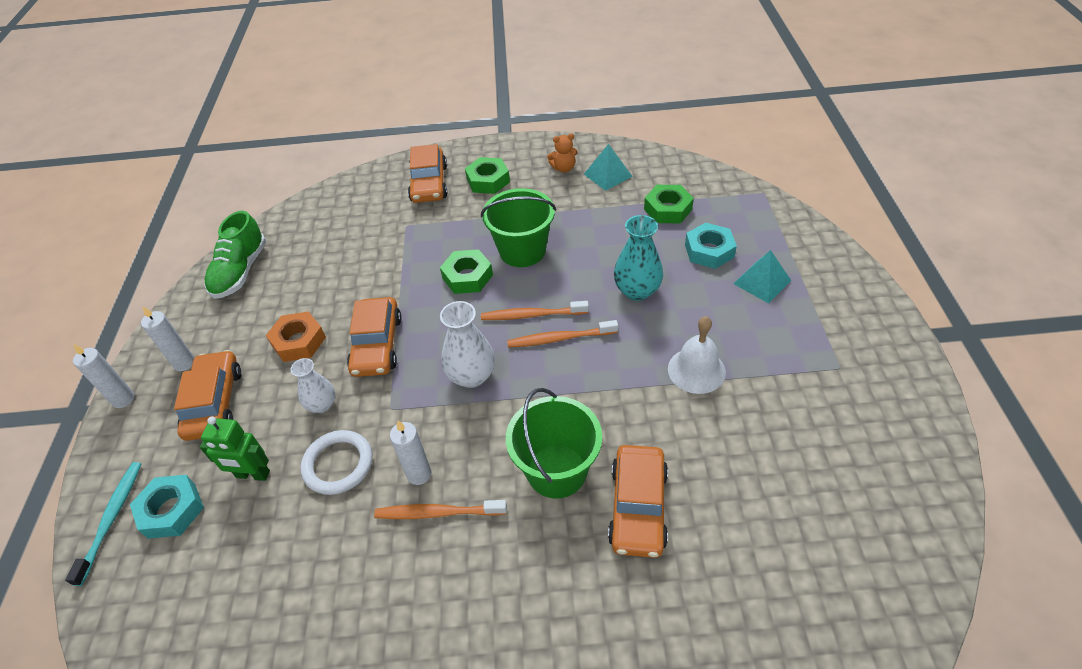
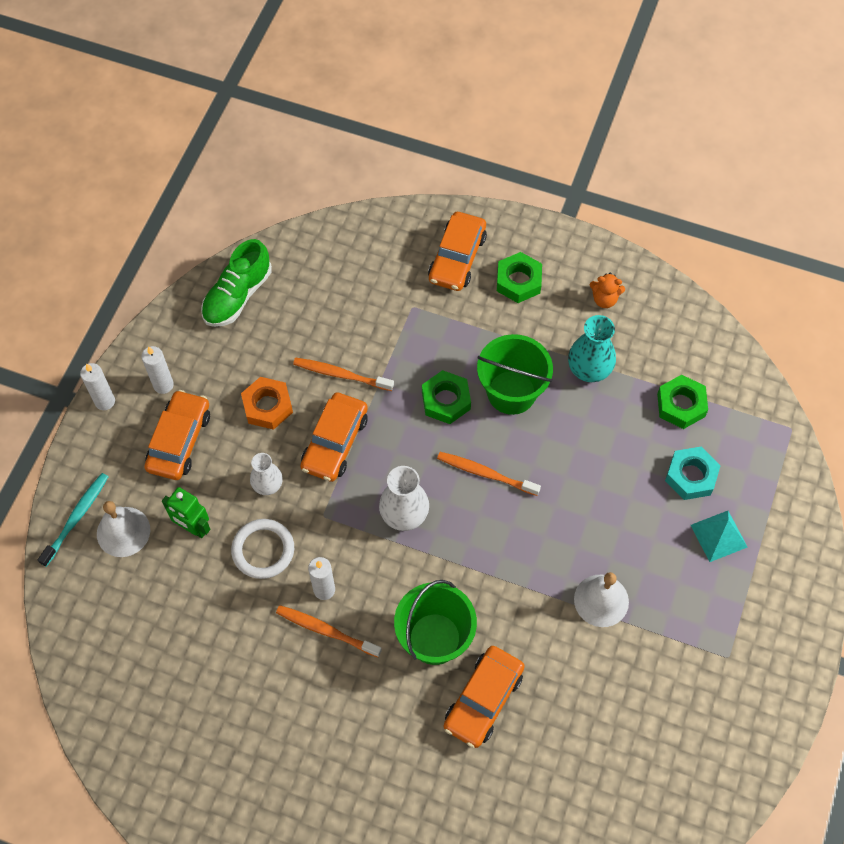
camera: 20 degrees right, 15 degrees up
turquoise nut [130,475,204,539] -> white bell [97,501,150,557]
orange toothbrush [507,320,618,348] -> orange toothbrush moved to [293,358,394,391]
turquoise pyramid [584,144,633,191] -> none
turquoise vase [614,215,663,301] -> turquoise vase moved to [568,315,616,382]

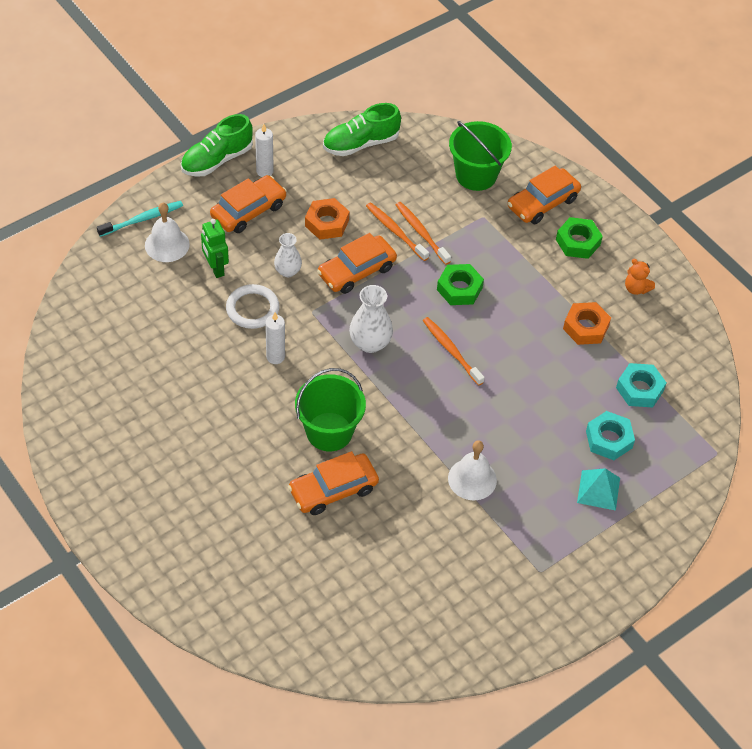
camera: 30 degrees right, 10 degrees down
white candle [80,363,115,410] -> green shoe [181,114,253,177]
orange toothbrush [276,605,382,657] -> orange toothbrush moved to [396,202,451,265]
green bucket [477,334,553,415] -> green bucket moved to [449,121,512,191]
turquoise vase [568,315,616,382] -> orange nut [563,302,611,345]
green nut [657,375,708,429] -> turquoise nut [616,363,667,408]

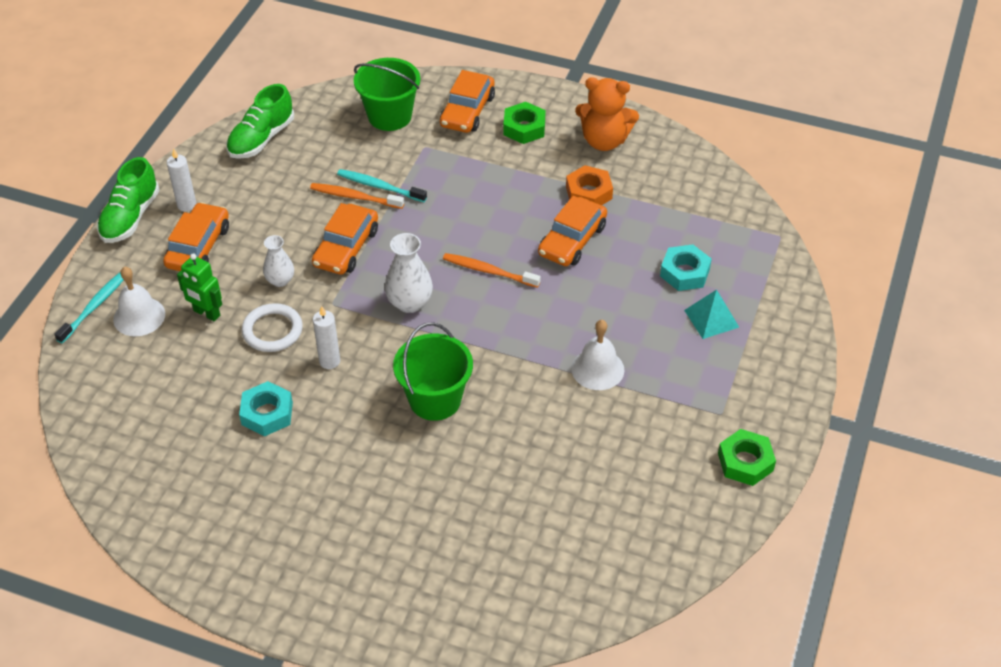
camera: 30 degrees left, 5 degrees down
orange car [288,451,379,515] -> orange car moved to [538,196,607,266]
orange nut [305,198,349,240] -> none
orange toothbrush [396,202,451,265] -> turquoise toothbrush [337,169,427,202]
green nut [437,264,484,305] -> green nut moved to [718,429,776,486]
turquoise nut [616,363,667,408] -> turquoise nut moved to [239,381,293,436]
orange teddy bear [625,259,655,295] -> orange teddy bear [575,77,639,151], size x1.91

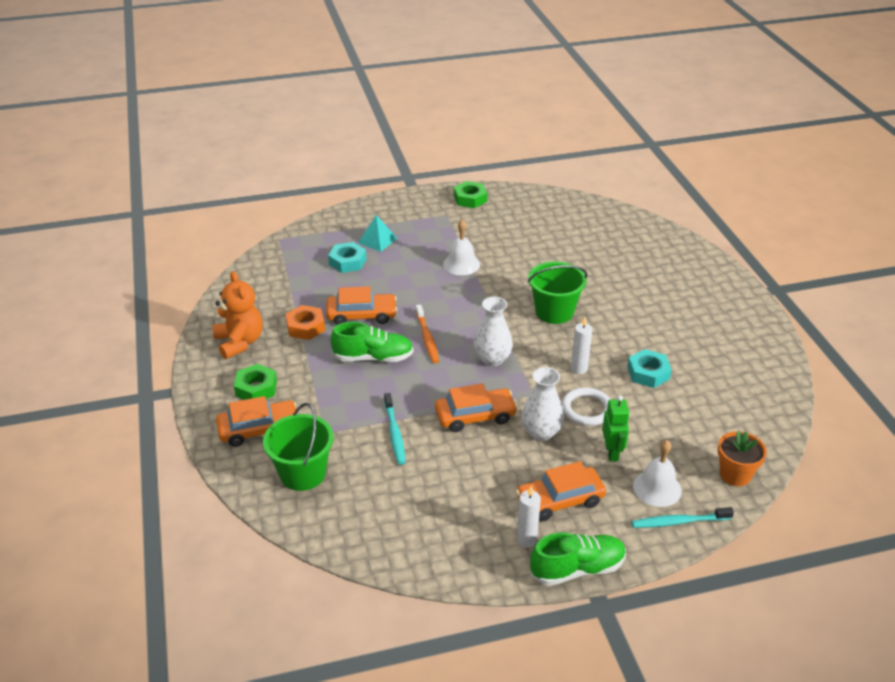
camera: 125 degrees left, 10 degrees down
green shoe [226,84,294,159] -> green shoe moved to [331,322,413,362]
white vase [263,235,294,287] -> white vase [521,367,564,441], size x1.52
orange toothbrush [310,183,404,209] -> none
none -> orange flower pot [718,430,767,486]

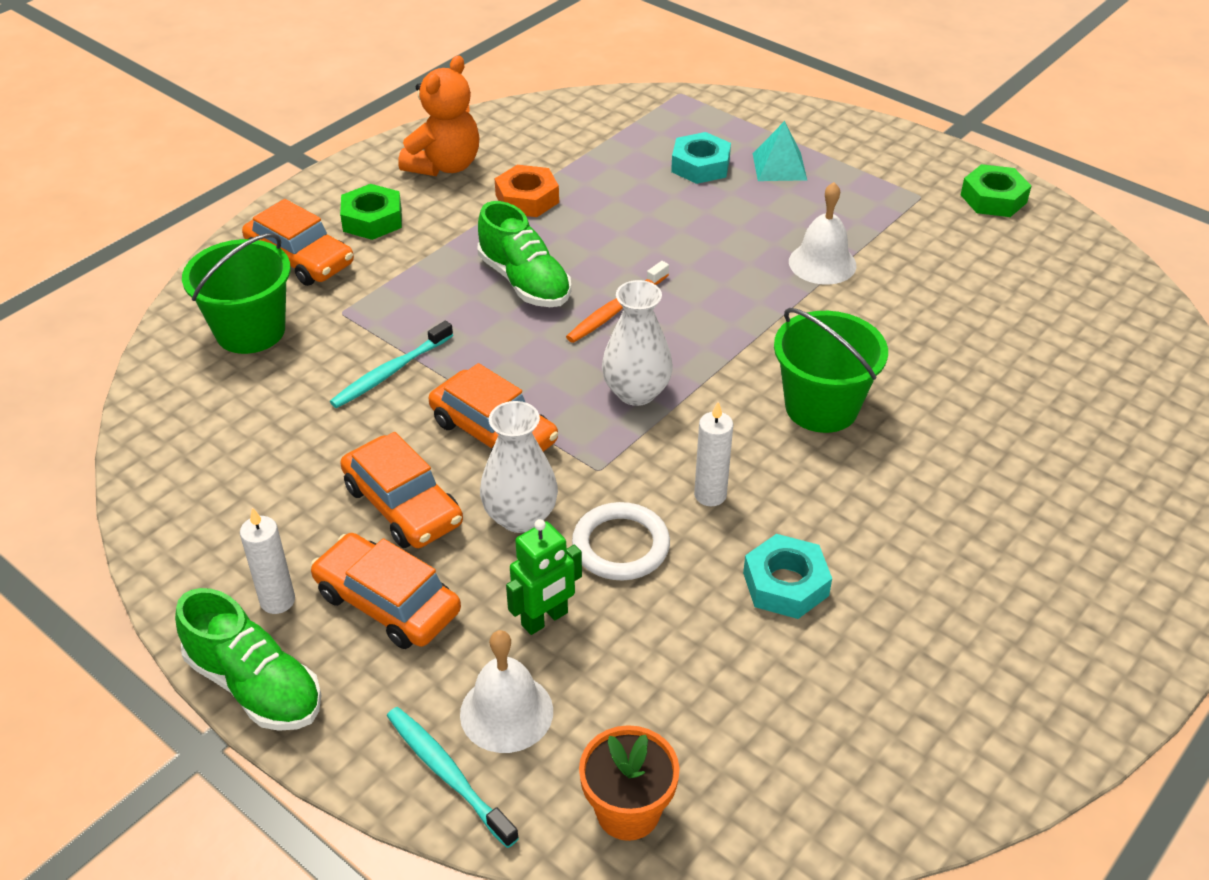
camera: 55 degrees right, 5 degrees up
orange car [326,286,397,325] -> orange car moved to [340,432,463,548]

